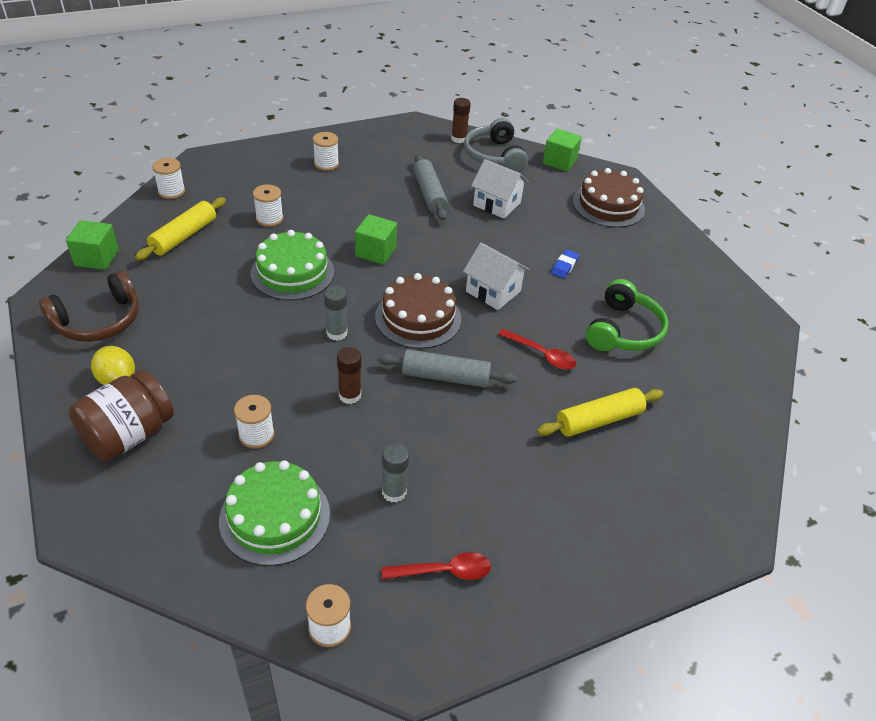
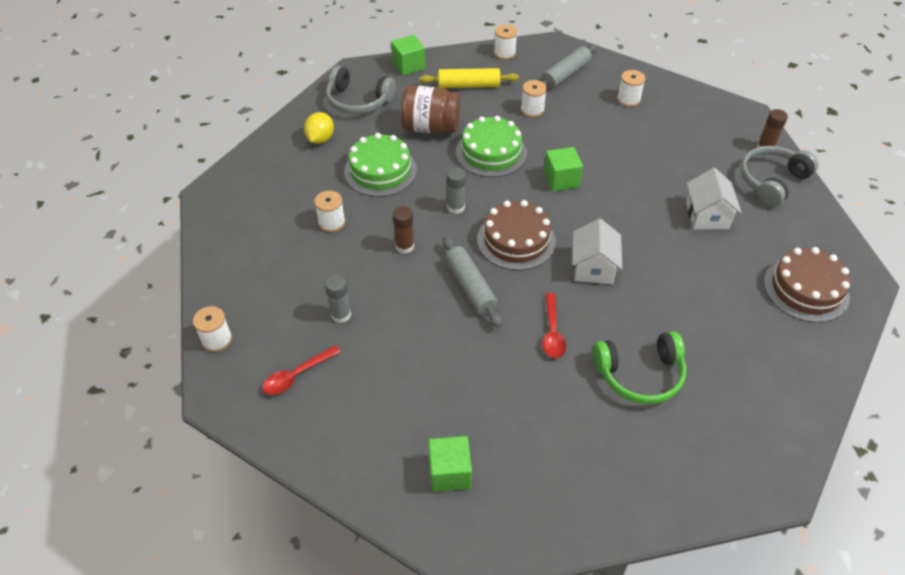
camera: 60 degrees right, 5 degrees up
brown headphones [39,271,139,342] -> grey headphones [326,66,396,114]
brown jar [69,370,174,462] -> brown jar moved to [401,85,461,134]
green cake [219,460,330,566] -> green cake moved to [344,133,417,197]
red spoon [382,552,491,580] -> red spoon turned 90 degrees clockwise [262,346,340,395]
grey rolling pin [413,154,448,220] -> grey rolling pin moved to [542,44,597,89]
yellow rolling pin [537,388,663,437] -> none
green cube [543,128,582,172] -> green cube moved to [428,436,472,492]
blue eraser [551,250,579,279] -> none

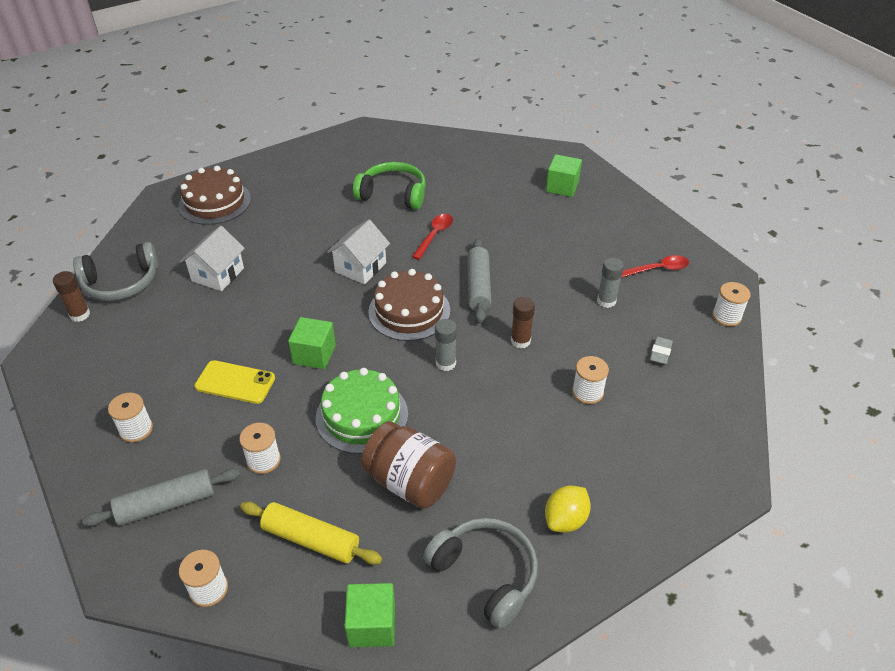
camera: 155 degrees left, 5 degrees down
green cake [344,133,417,197] -> none
none -> yellow phone [194,360,275,404]
none -> grey eraser [650,337,673,365]

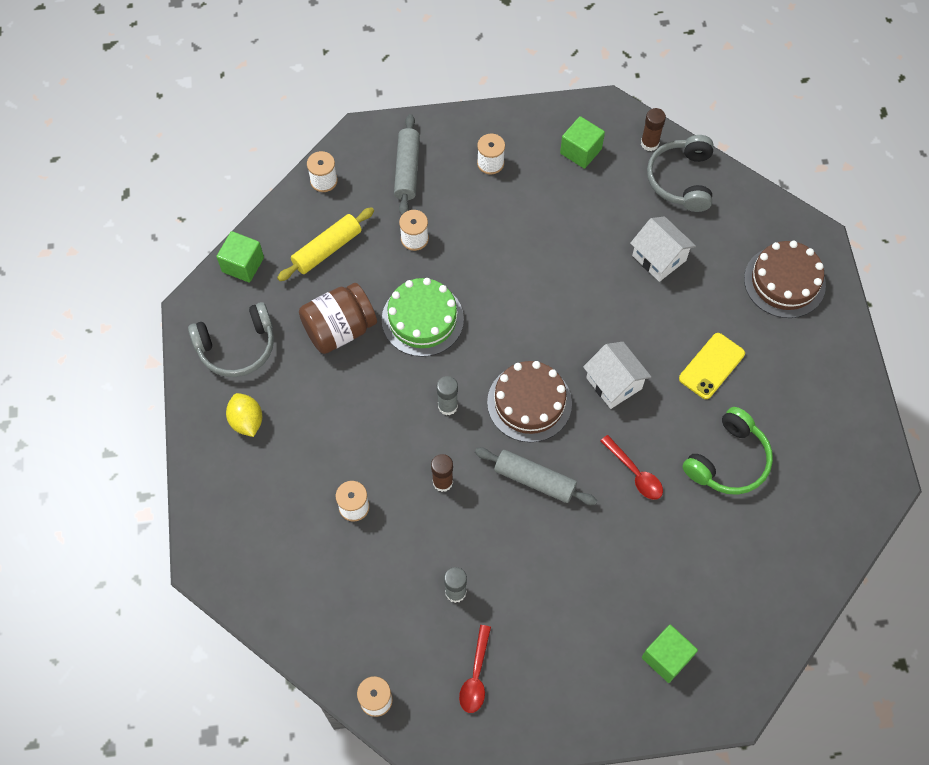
camera: 115 degrees right, 20 degrees up
yellow phone [194,360,275,404] -> yellow phone moved to [679,333,745,399]
green cube [288,317,336,369] -> green cube moved to [560,116,605,169]
grey eraser [650,337,673,365] -> none

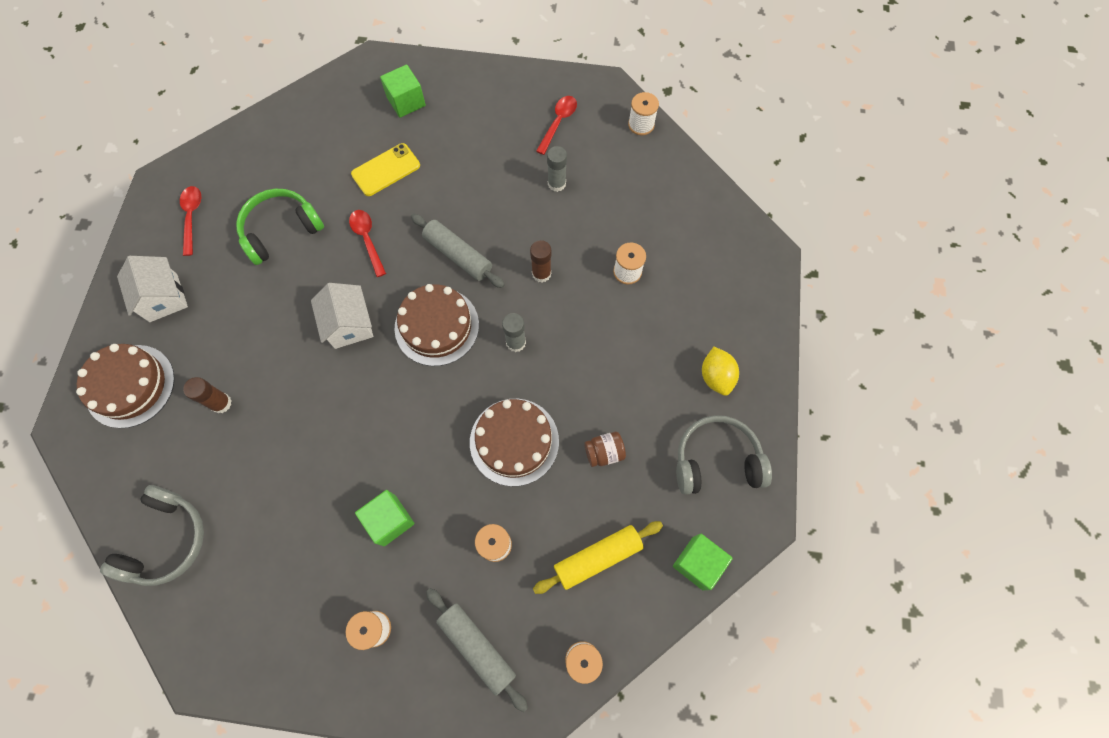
camera: 165 degrees left, 5 degrees up
brown jar [299,283,377,354] -> brown jar [584,432,626,467], size x0.51
green cake [382,278,464,357] -> brown cake [470,399,559,486]
grey rolling pin [394,114,420,215] -> grey rolling pin turned 60 degrees counterclockwise [426,588,528,712]
green cube [560,116,605,169] -> green cube moved to [355,490,414,546]
white house [630,216,696,282] -> white house moved to [117,256,188,322]
brown glue stick [641,108,666,151] -> brown glue stick moved to [183,377,232,413]
yellow phone [679,333,745,399] -> yellow phone moved to [351,143,420,196]
none -> red spoon [180,186,201,256]

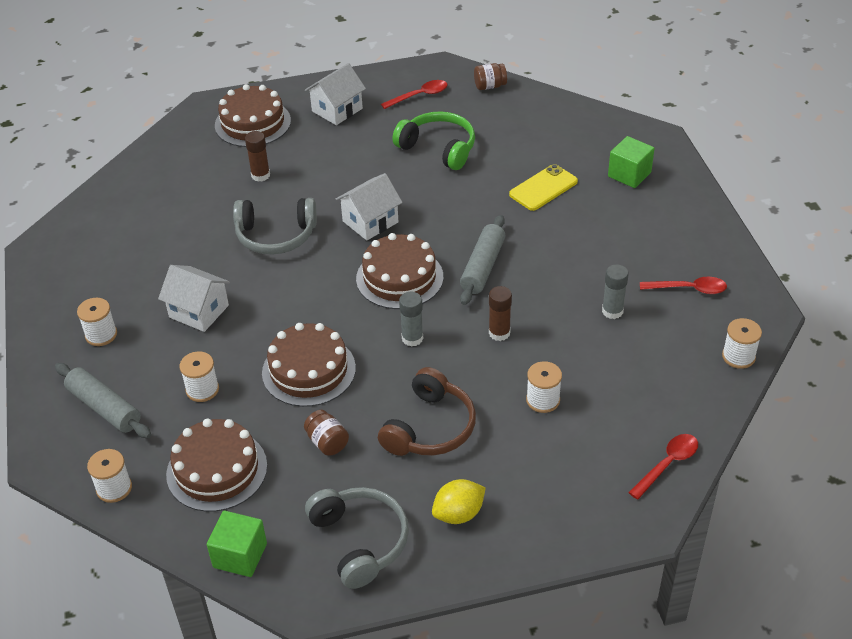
camera: 70 degrees right, 25 degrees down
grey headphones [100,485,204,586] -> grey headphones moved to [233,198,317,255]
red spoon [349,210,386,277] -> red spoon moved to [628,434,698,500]
yellow phone [351,143,420,196] -> yellow phone turned 75 degrees counterclockwise [509,164,578,211]
green cube [355,490,414,546] -> white house [158,265,230,332]
grey rolling pin [426,588,528,712] -> grey rolling pin turned 75 degrees counterclockwise [55,363,151,438]
yellow rolling pin [533,521,663,594] -> brown cake [166,418,267,512]
none -> brown headphones [378,367,476,456]
none -> brown jar [474,63,507,90]

